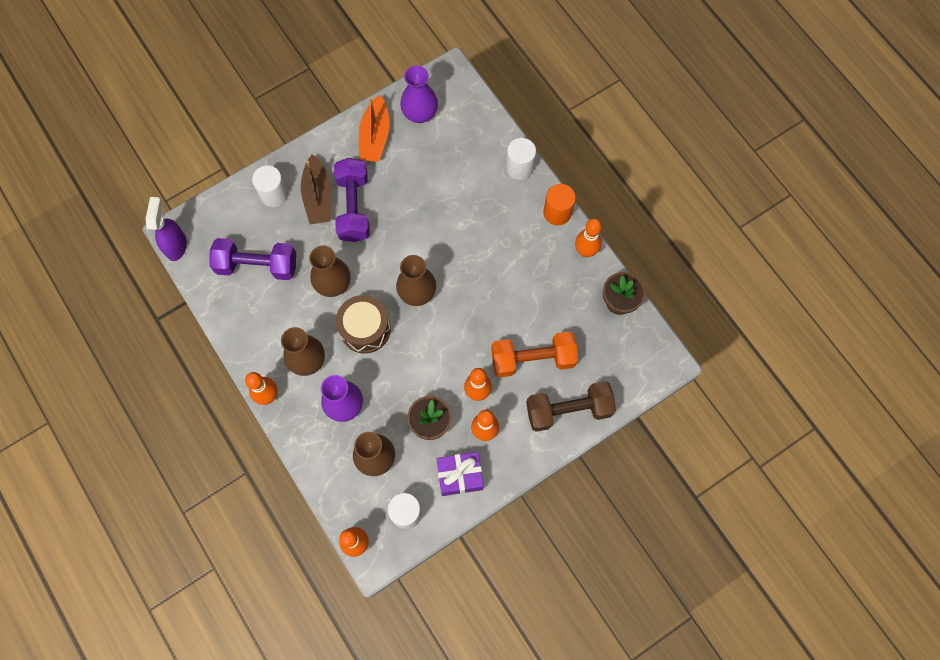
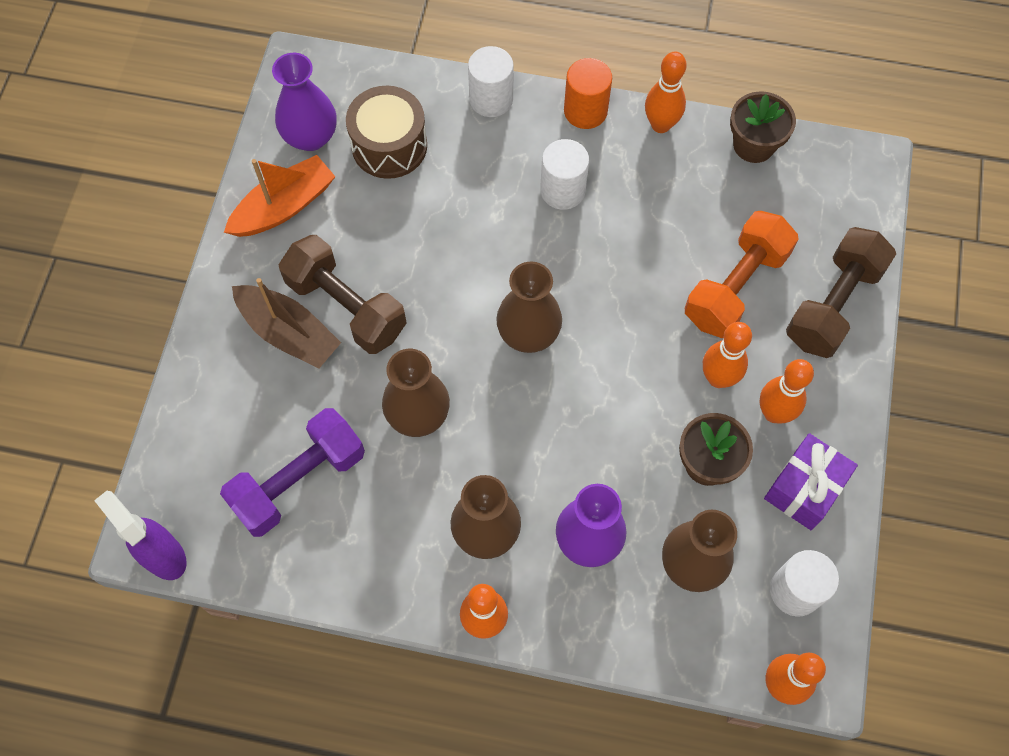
camera: 45 degrees left, 5 degrees down
white cylinder [252,165,288,207] -> white cylinder moved to [540,139,589,210]
purple dumbbell [334,158,370,242] -> brown dumbbell [279,235,407,354]
brown drum [336,295,391,354] -> brown drum moved to [346,86,427,179]
orange boat [359,95,390,162] -> orange boat turned 90 degrees counterclockwise [224,155,335,237]

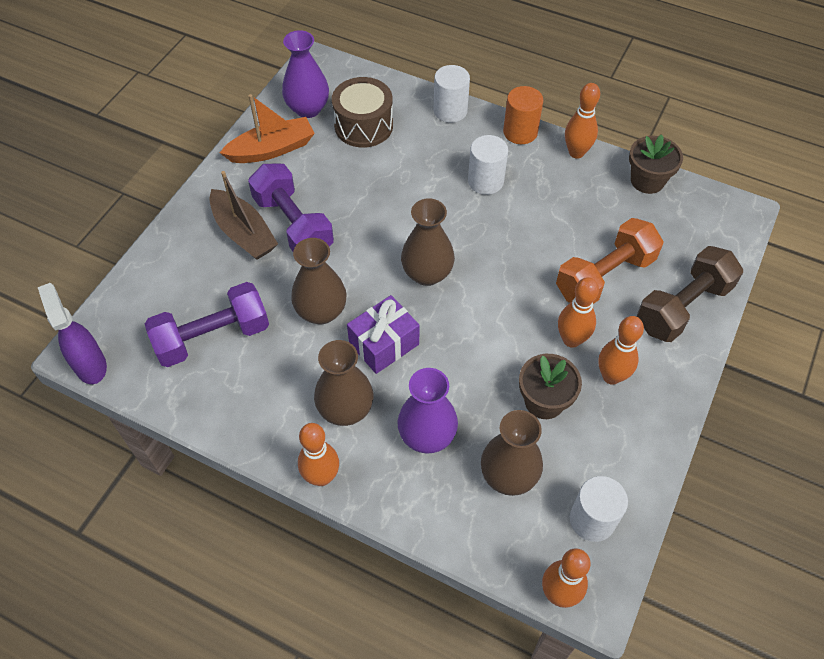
camera: 15 degrees right, 10 degrees down
brown dumbbell [279,235,407,354] -> purple dumbbell [248,164,334,251]
purple gift [764,433,858,530] -> purple gift moved to [347,295,420,374]

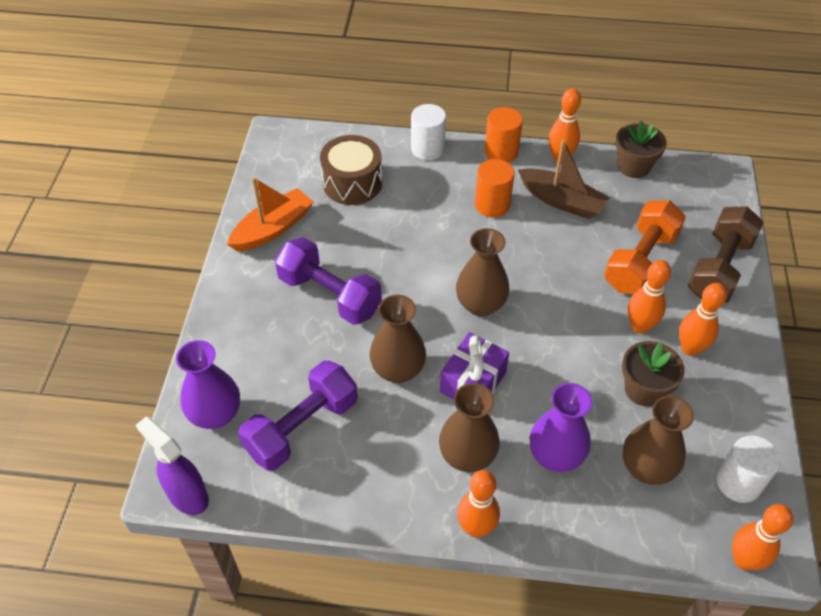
camera: 20 degrees left, 5 degrees down
brown boat [209,171,278,260] -> brown boat moved to [518,140,609,219]
purple vase [282,30,329,118] -> purple vase moved to [176,340,240,429]
white cylinder [468,135,508,195] -> orange cylinder [475,159,515,218]

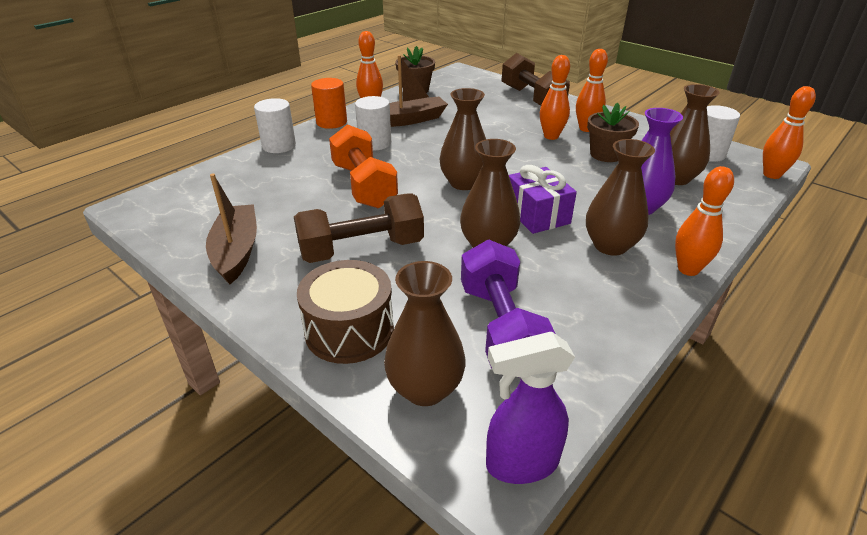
camera: 55 degrees left, 15 degrees down
purple vase [176,340,240,429] -> brown vase [384,261,466,406]
orange boat [227,177,313,252] -> brown boat [206,174,257,284]
purple dumbbell [275,237,382,325] -> brown dumbbell [294,193,424,263]
brown drum [320,135,382,205] -> brown drum moved to [297,260,394,364]
orange cylinder [475,159,515,218] -> white cylinder [355,96,391,151]
orange dumbbell [604,200,686,294] -> orange dumbbell moved to [329,124,398,208]

